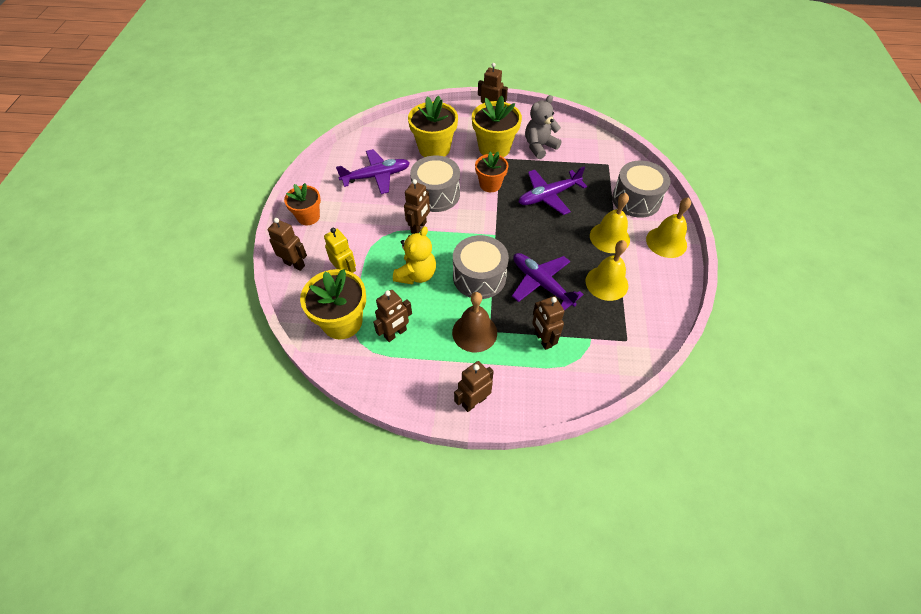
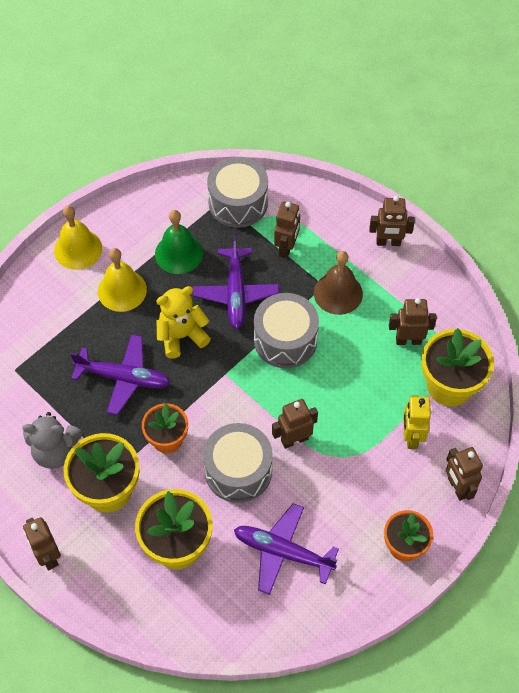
camera: 140 degrees left, 5 degrees up
yellow teddy bear [393,226,436,285] -> yellow teddy bear moved to [156,286,211,359]
yellow bell [586,240,628,301] -> green bell [155,210,203,274]
grey drum [612,161,671,218] -> grey drum moved to [207,157,268,228]

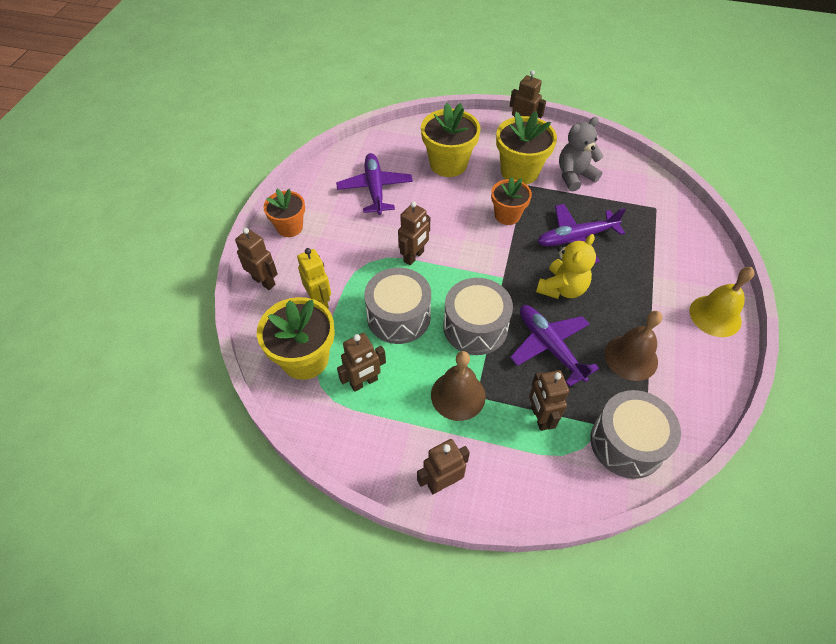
camera: 150 degrees right, 5 degrees down
yellow bell [98,248,147,312] -> none
green bell [155,210,203,274] -> brown bell [605,311,662,381]
grey drum [203,423,273,503] -> grey drum moved to [364,268,431,344]
purple plane [234,503,339,595] -> purple plane turned 90 degrees counterclockwise [336,153,413,215]

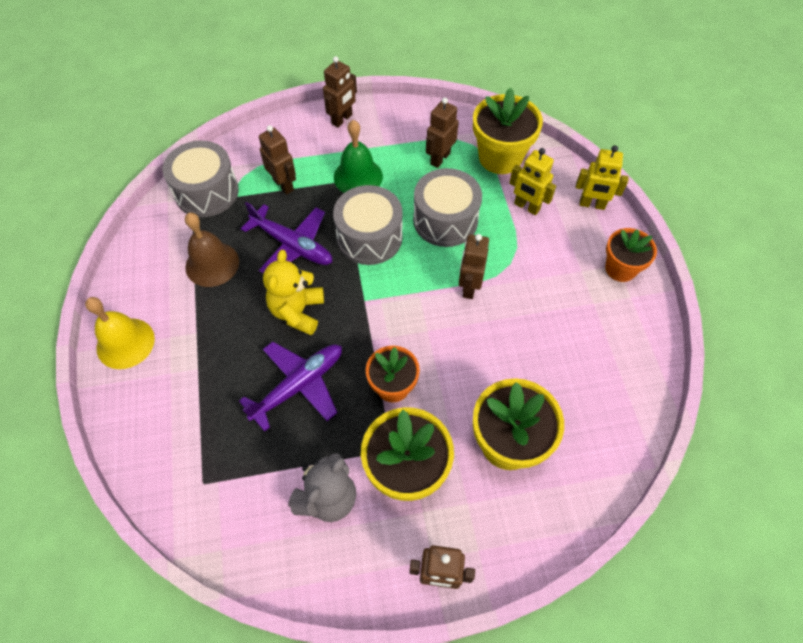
camera: 155 degrees right, 5 degrees up
brown robot [235,228,278,290] -> yellow robot [576,146,629,210]
purple plane [336,153,413,215] -> none
brown bell [431,351,486,421] -> green bell [334,120,383,193]

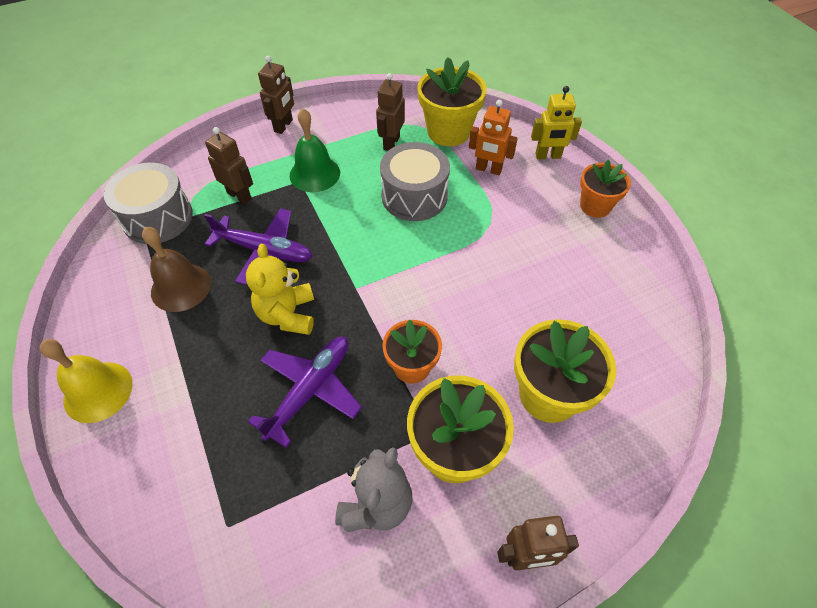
camera: 15 degrees left, 5 degrees down
grey drum [333,185,403,265] -> none
brown robot [459,234,489,299] -> none
yellow robot [509,148,556,215] -> orange robot [469,100,518,175]

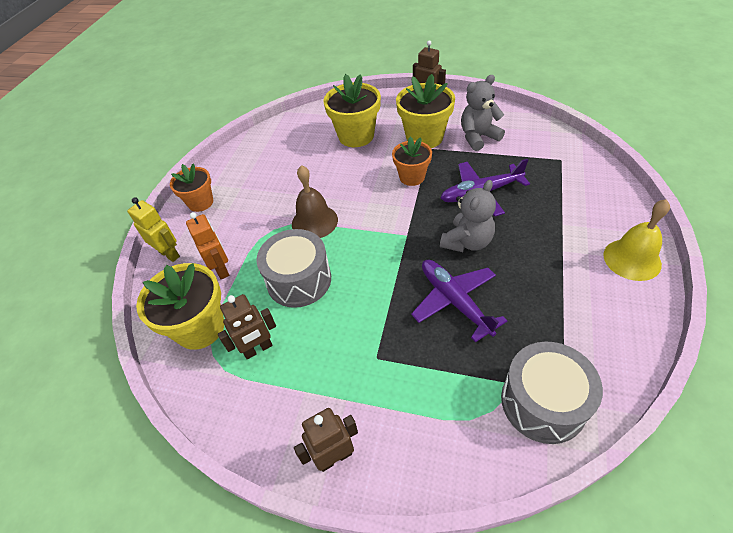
camera: 135 degrees left, 5 degrees down
brown bell [142,227,211,312] -> brown bell moved to [292,165,338,238]
brown robot [205,127,253,204] -> none
yellow teddy bear [246,244,314,335] -> grey teddy bear [440,180,496,252]
green bell [290,108,340,192] -> none

